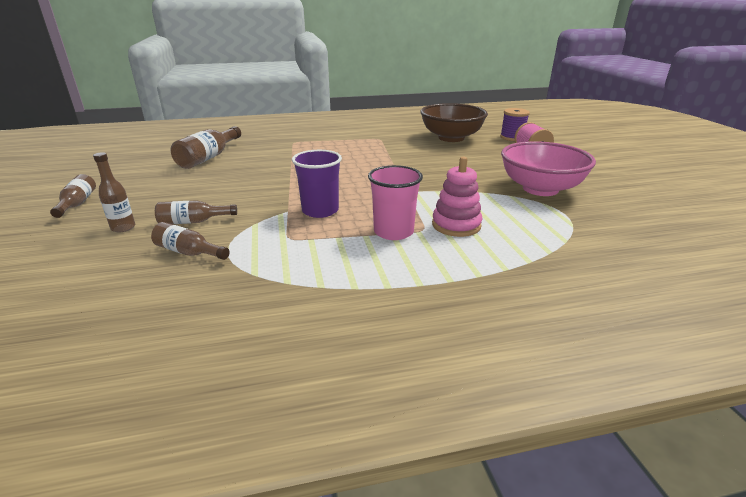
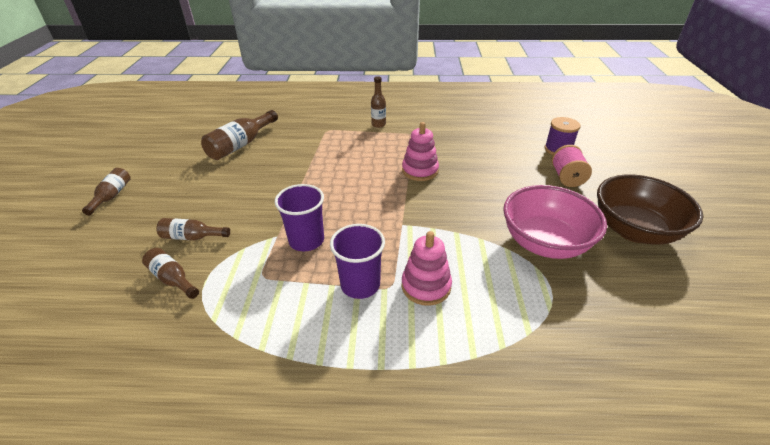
camera: 15 degrees right, 10 degrees up
brown bottle [93,152,135,232] -> brown bottle moved to [371,76,386,128]
pink cup [368,165,423,240] -> purple cup [330,224,385,299]
brown bowl [420,103,488,142] -> brown bowl moved to [597,174,703,245]
none -> pink stacking toy [402,122,439,181]

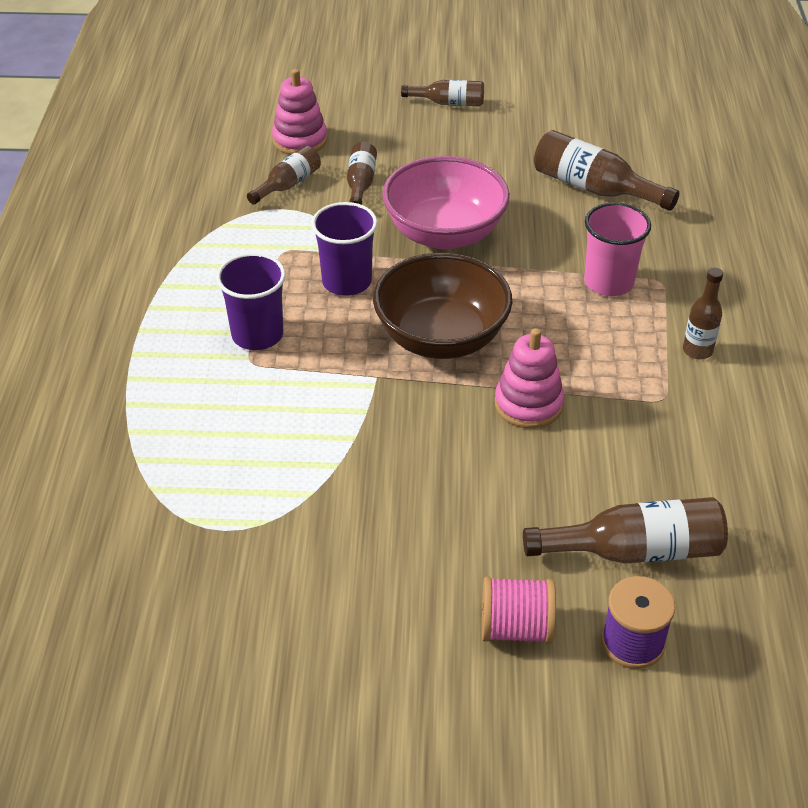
camera: 90 degrees right, 5 degrees up
pink stacking toy [402,231,452,306] -> pink stacking toy moved to [272,69,327,155]
pink bowl [503,185,607,259] -> pink bowl moved to [382,156,510,249]
brown bowl [597,174,703,245] -> brown bowl moved to [373,253,512,359]
none -> brown bottle [523,497,728,564]
none -> pink cup [584,203,651,296]

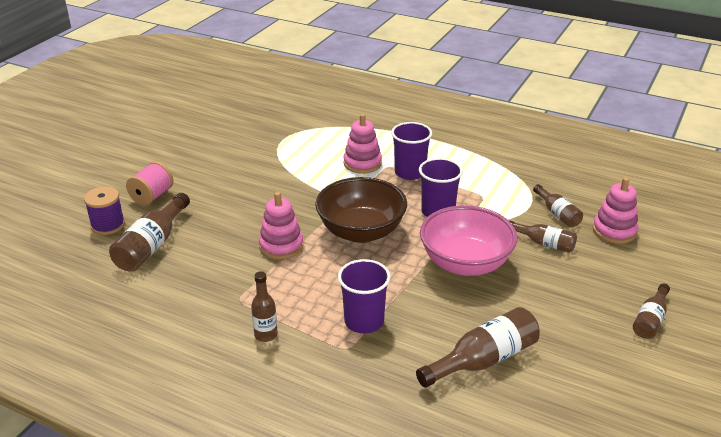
camera: 115 degrees right, 10 degrees down
pink cup [584,203,651,296] -> purple cup [338,259,391,333]
none -> pink stacking toy [344,114,382,174]

